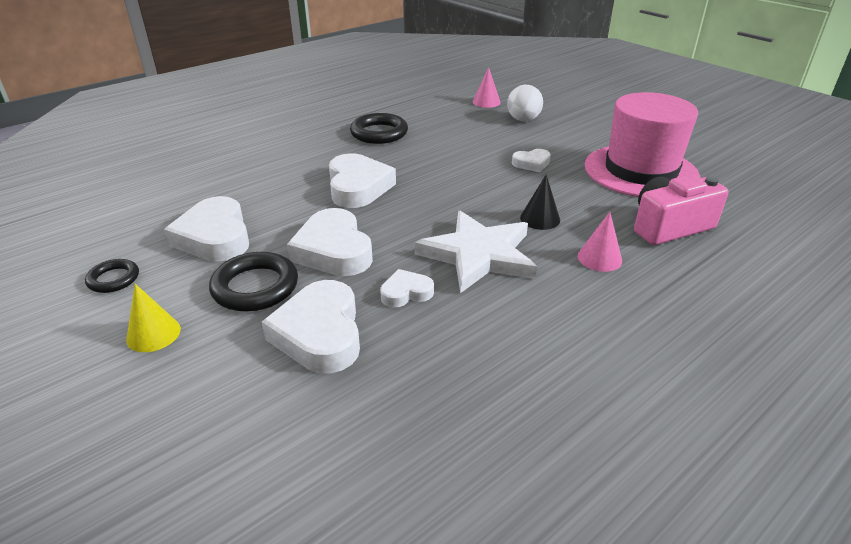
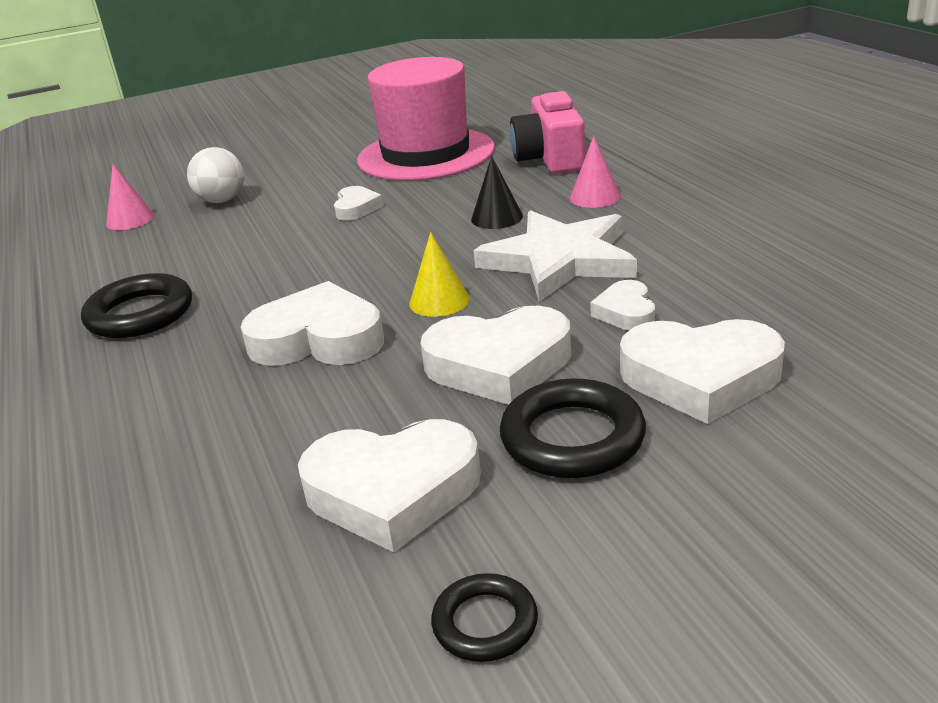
camera: 70 degrees left, 5 degrees down
yellow cone [126,284,181,352] -> yellow cone moved to [409,232,470,317]

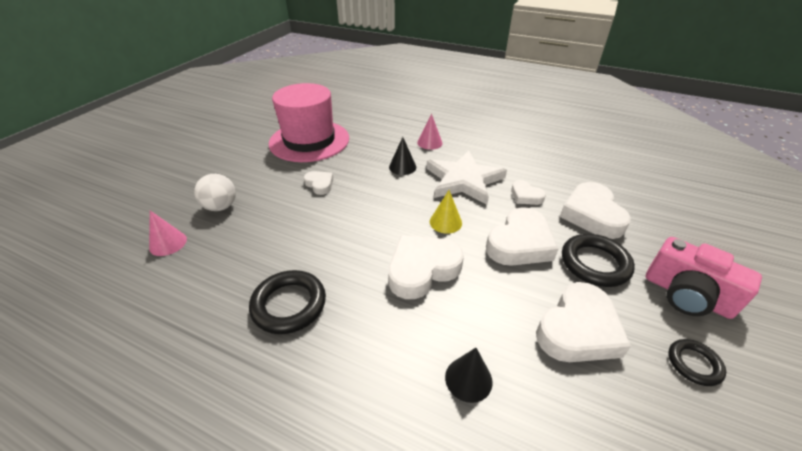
camera: 45 degrees left, 10 degrees up
pink camera [510,90,585,174] -> pink camera moved to [646,237,762,319]
white heart [620,319,785,424] -> white heart turned 120 degrees clockwise [560,182,631,239]
none -> black cone [445,348,493,403]

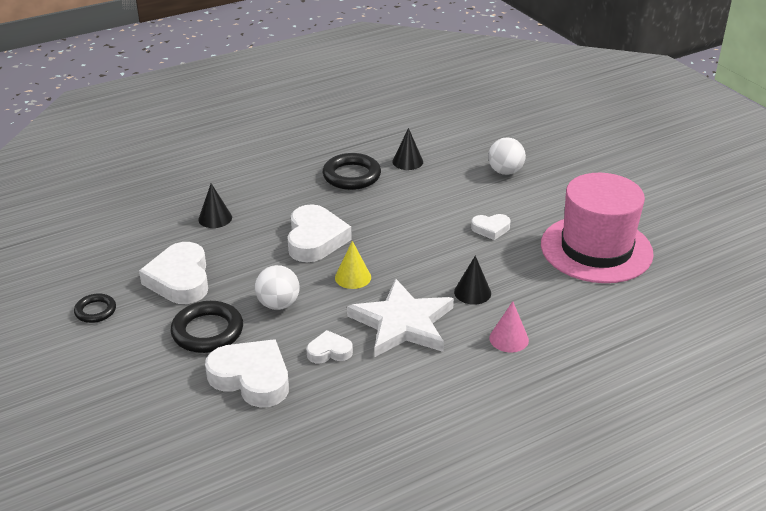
camera: 125 degrees right, 5 degrees down
pink cone [149,211,187,256] -> none
white heart [486,207,558,266] -> white ball [255,265,300,310]
pink camera [646,237,762,319] -> none
none -> black cone [392,128,423,170]

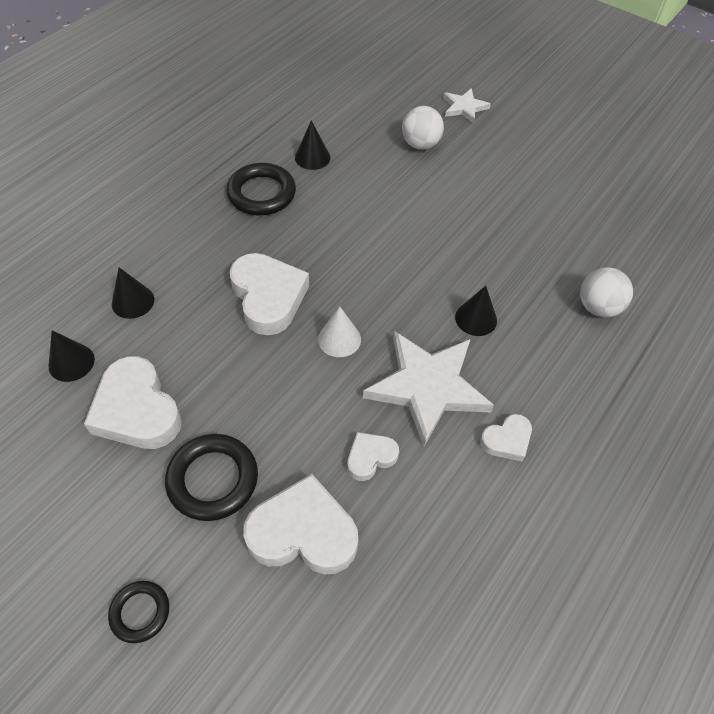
camera: 25 degrees left, 20 degrees up
black ring [74,293,116,323] -> black ring moved to [108,581,169,643]
white ball [255,265,300,310] -> white ball moved to [580,267,633,318]
yellow cone [335,241,371,289] -> white cone [318,307,361,357]
white heart [471,214,510,240] -> white heart moved to [480,414,532,461]
pink cone [489,301,529,352] -> none
pink hat [541,173,654,283] -> none
none -> black cone [49,330,95,382]
none -> white star [444,88,491,123]

